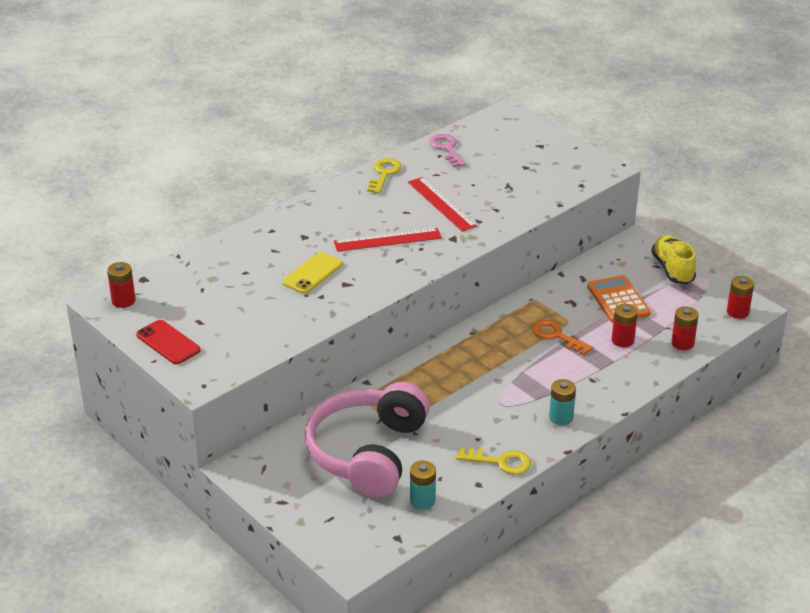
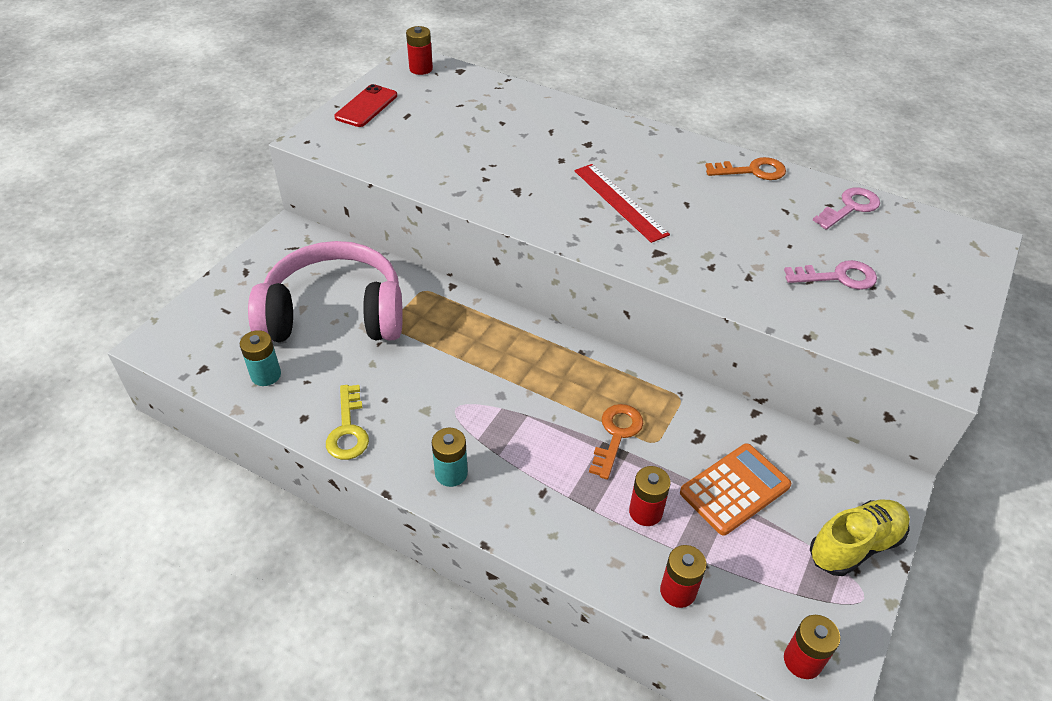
camera: 70 degrees right, 10 degrees up
yellow phone [282,252,343,294] -> none
yellow key [367,158,402,194] -> orange key [705,157,786,180]
red ruler [408,177,477,232] -> none
none -> pink key [784,260,877,290]

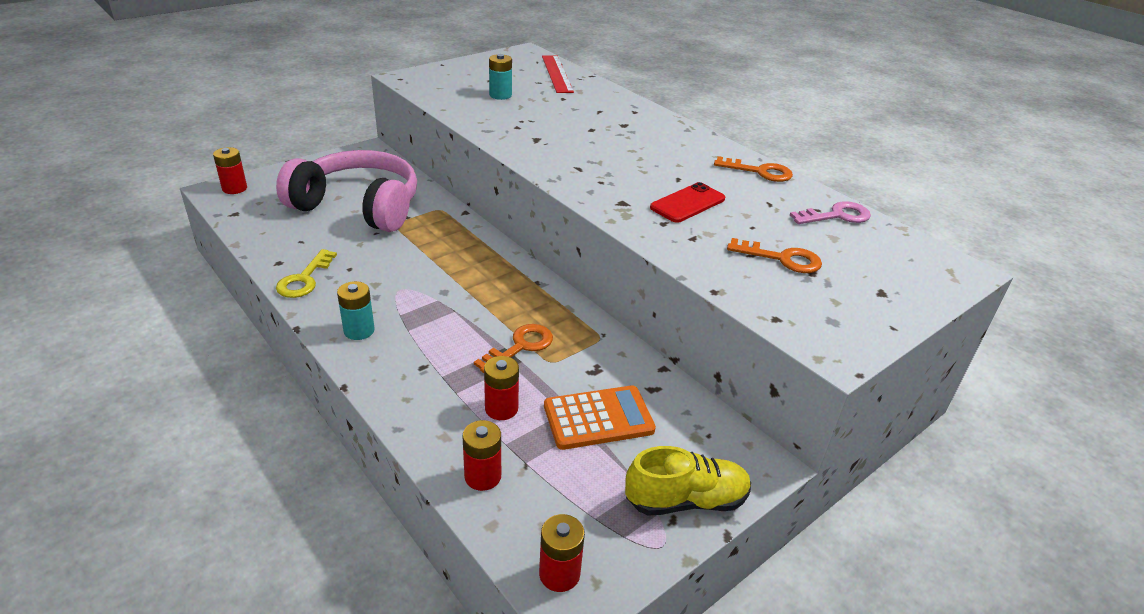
camera: 20 degrees right, 10 degrees down
turquoise battery [240,330,281,386] -> turquoise battery moved to [489,54,512,100]
red phone [334,84,397,127] -> red phone moved to [650,182,725,223]
red battery [406,26,433,75] -> red battery moved to [213,147,247,194]
red ruler [574,164,670,243] -> red ruler moved to [542,55,574,93]
pink key [784,260,877,290] -> orange key [727,238,822,273]

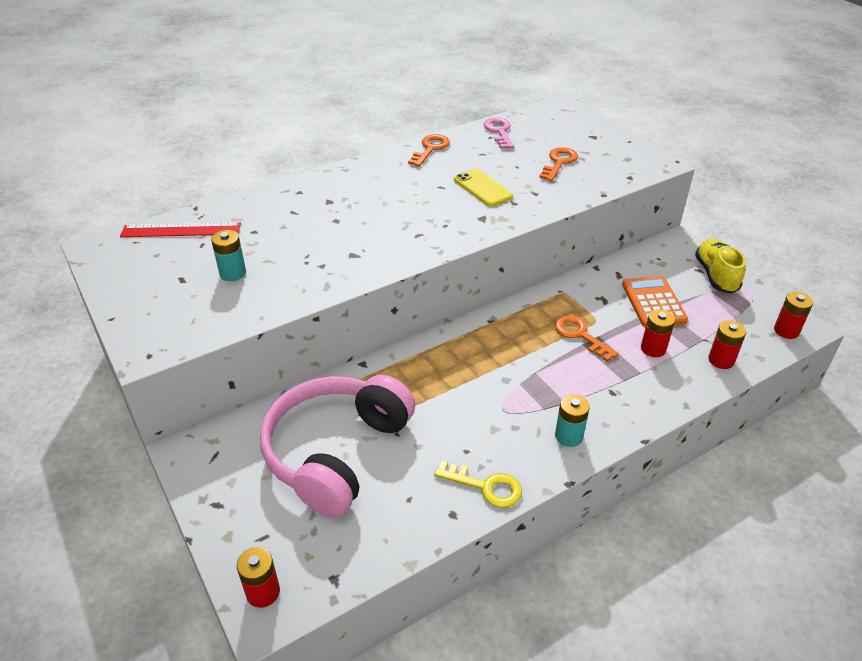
camera: 80 degrees left, 5 degrees up
red phone [650,182,725,223] -> yellow phone [454,169,513,206]

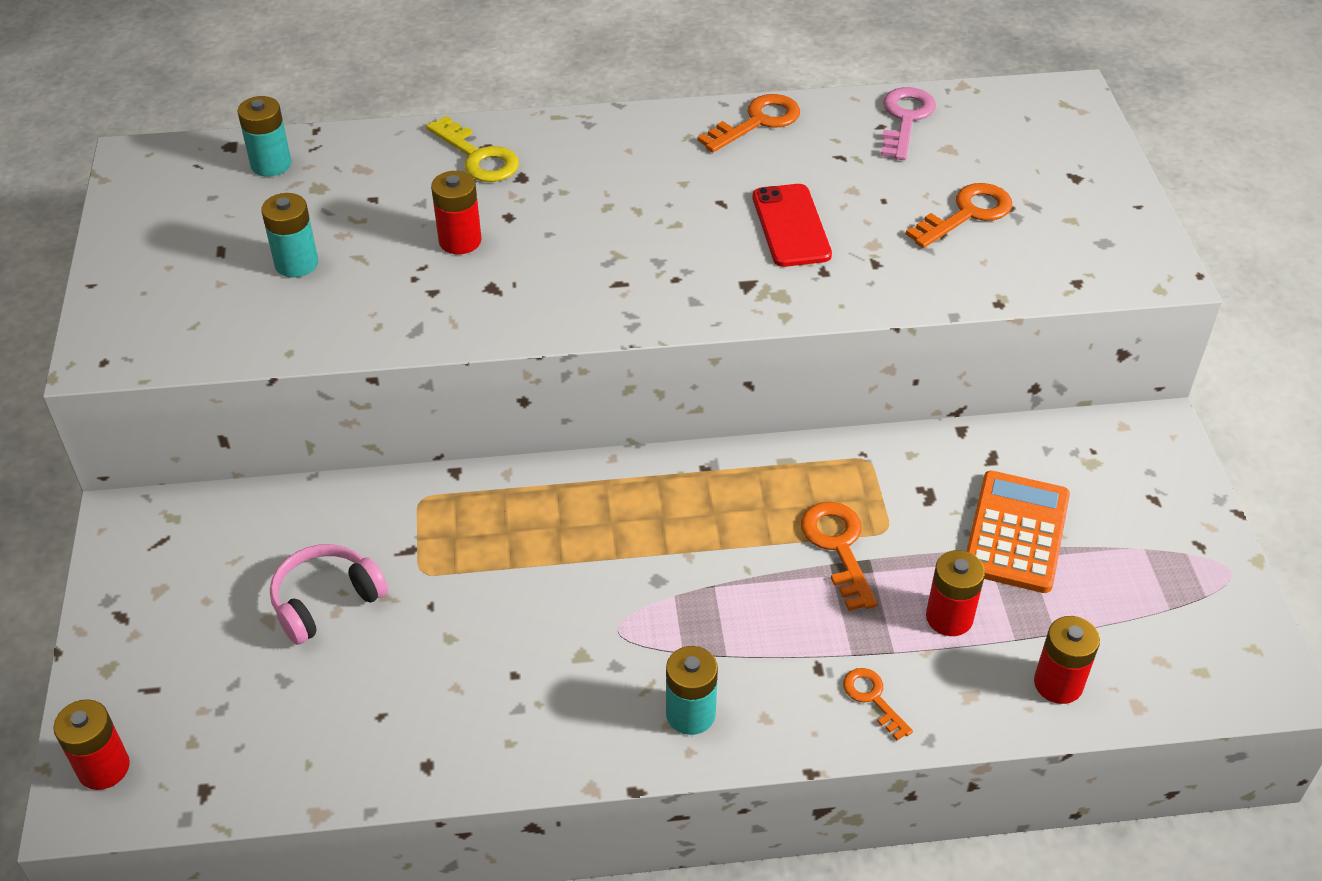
camera: 25 degrees right, 5 degrees up
red ruler [120,222,241,237] -> turquoise battery [237,96,292,177]
pink headphones [260,375,415,517] -> pink headphones [270,544,388,645], size x0.45
yellow key [434,461,522,508] -> yellow key moved to [426,116,519,182]
yellow phone [454,169,513,206] -> red phone [753,184,832,267]
yellow shoe [695,239,746,294] -> none
red battery [774,292,813,339] -> red battery moved to [431,171,481,254]
none -> orange key [843,668,913,740]

